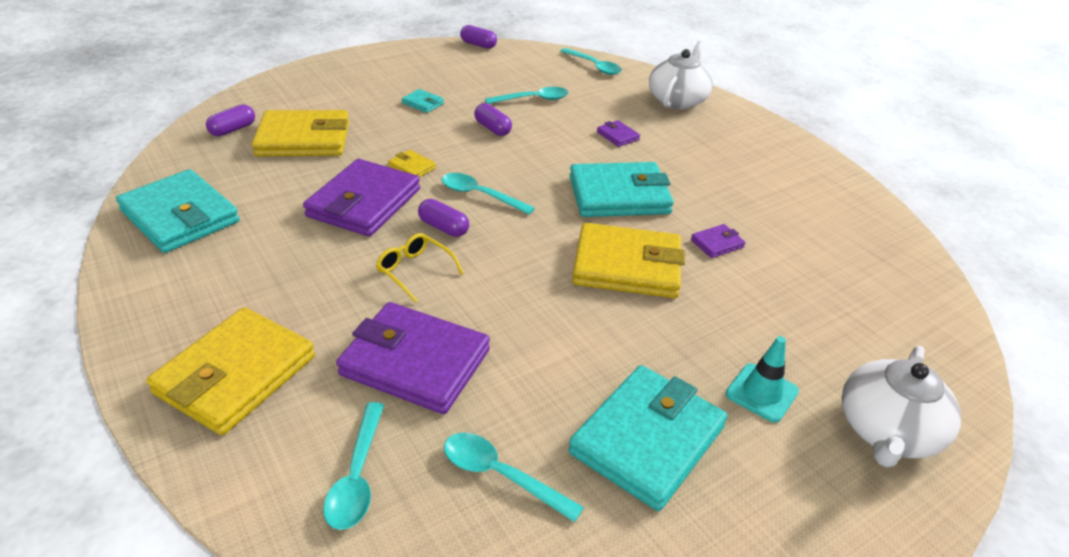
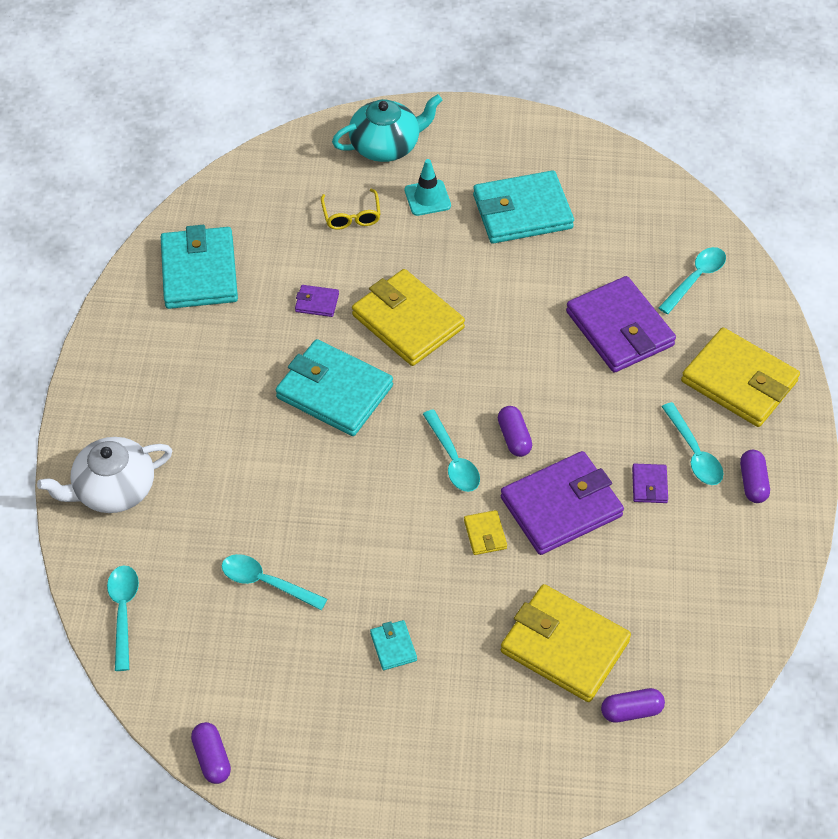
camera: 140 degrees left, 15 degrees up
turquoise wallet [116,169,240,253] -> turquoise wallet moved to [161,225,238,309]
yellow wallet [146,307,315,435] -> yellow wallet turned 60 degrees clockwise [681,327,800,427]
yellow glasses [376,233,464,303] -> yellow glasses moved to [321,188,381,230]
turquoise spoon [444,433,584,522] -> turquoise spoon moved to [662,402,723,485]
purple capsule [474,103,512,136] -> purple capsule moved to [740,450,770,503]
purple wallet [597,120,640,147] -> purple wallet moved to [632,463,668,503]
white teapot [842,346,961,467] -> turquoise teapot [332,94,442,162]

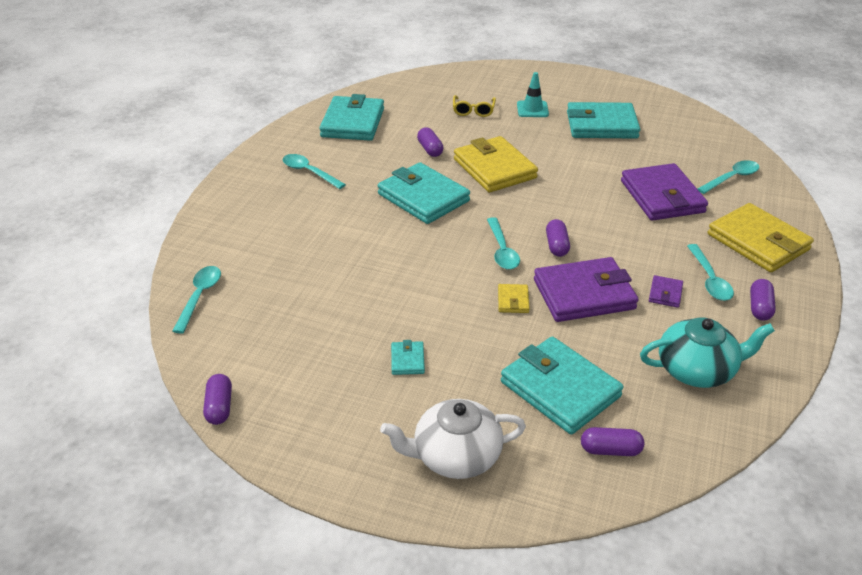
camera: 15 degrees right, 15 degrees down
white teapot [37,437,172,513] -> white teapot moved to [380,399,526,479]
turquoise spoon [222,554,327,610] -> turquoise spoon moved to [283,154,346,189]
purple wallet [295,285,339,317] -> purple capsule [417,128,444,157]
turquoise teapot [332,94,442,162] -> turquoise teapot moved to [640,317,775,388]
yellow wallet [501,584,631,702] -> turquoise wallet [501,337,624,435]

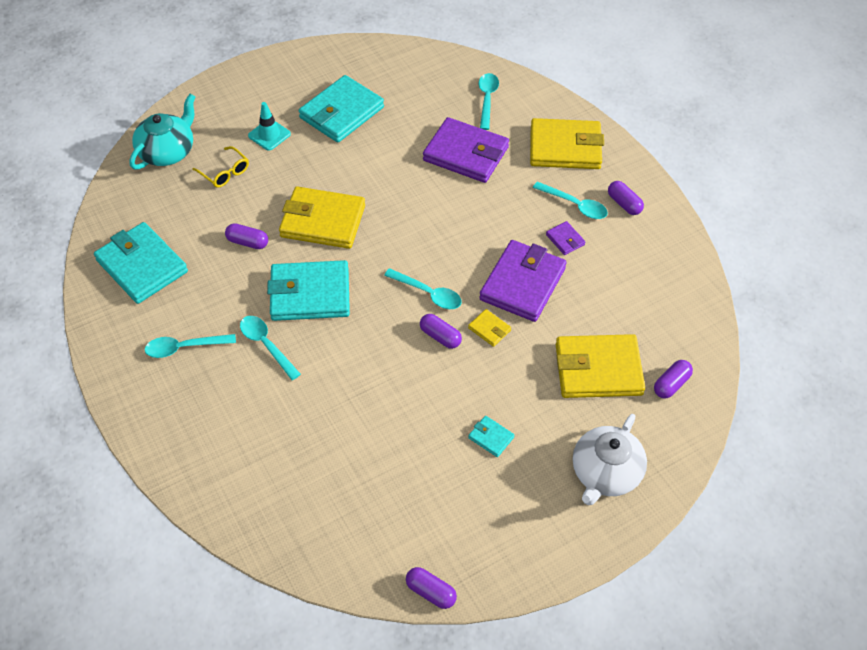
camera: 50 degrees left, 15 degrees up
turquoise spoon [173,266,221,334] -> turquoise spoon moved to [240,316,301,380]
turquoise wallet [501,337,624,435] -> yellow wallet [556,334,645,398]
purple capsule [546,219,570,257] -> purple capsule moved to [420,314,462,349]
turquoise teapot [640,317,775,388] -> turquoise teapot moved to [129,94,196,170]

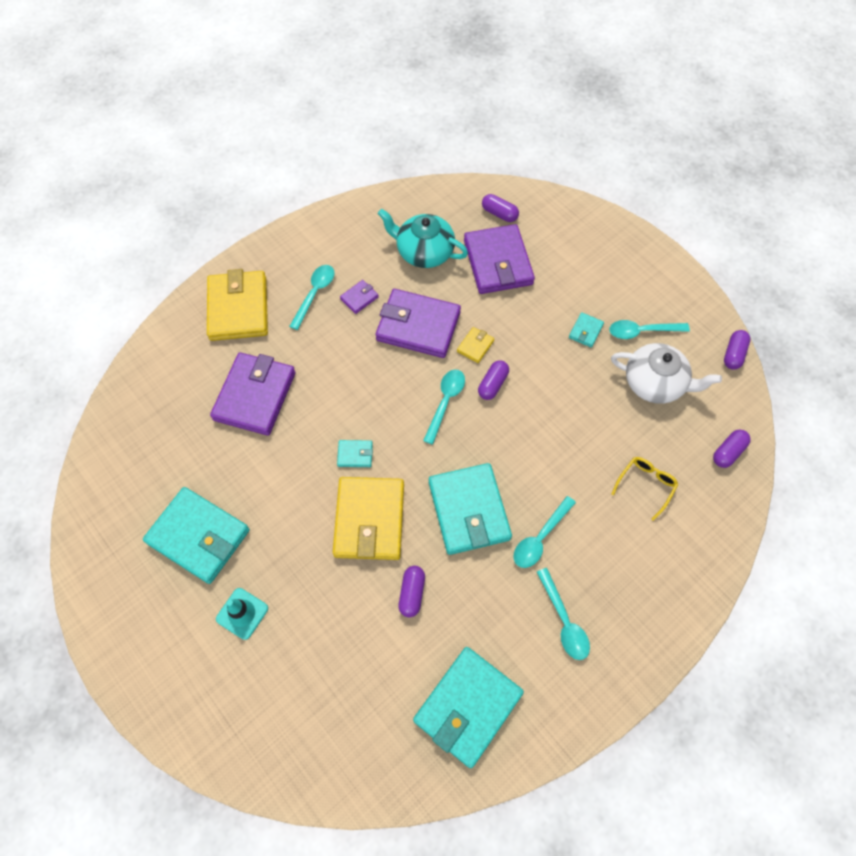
camera: 100 degrees left, 10 degrees up
turquoise teapot [129,94,196,170] -> turquoise teapot moved to [378,209,468,268]
yellow glasses [192,146,249,188] -> yellow glasses moved to [612,457,678,521]
turquoise spoon [478,73,499,130] -> turquoise spoon moved to [609,320,690,339]
yellow wallet [556,334,645,398] -> purple wallet [464,224,535,294]
white teapot [573,414,647,505] -> white teapot moved to [611,343,722,404]
purple capsule [608,181,644,215] -> purple capsule moved to [713,429,751,468]
none -> turquoise wallet [337,440,373,467]

